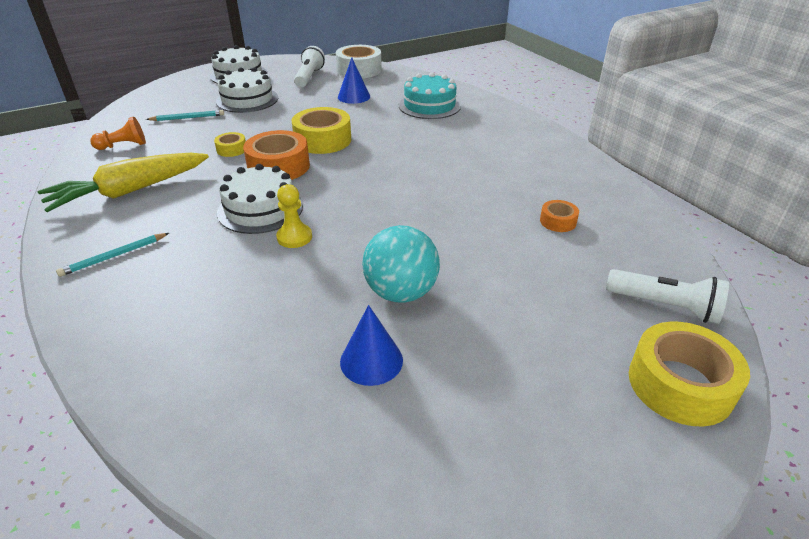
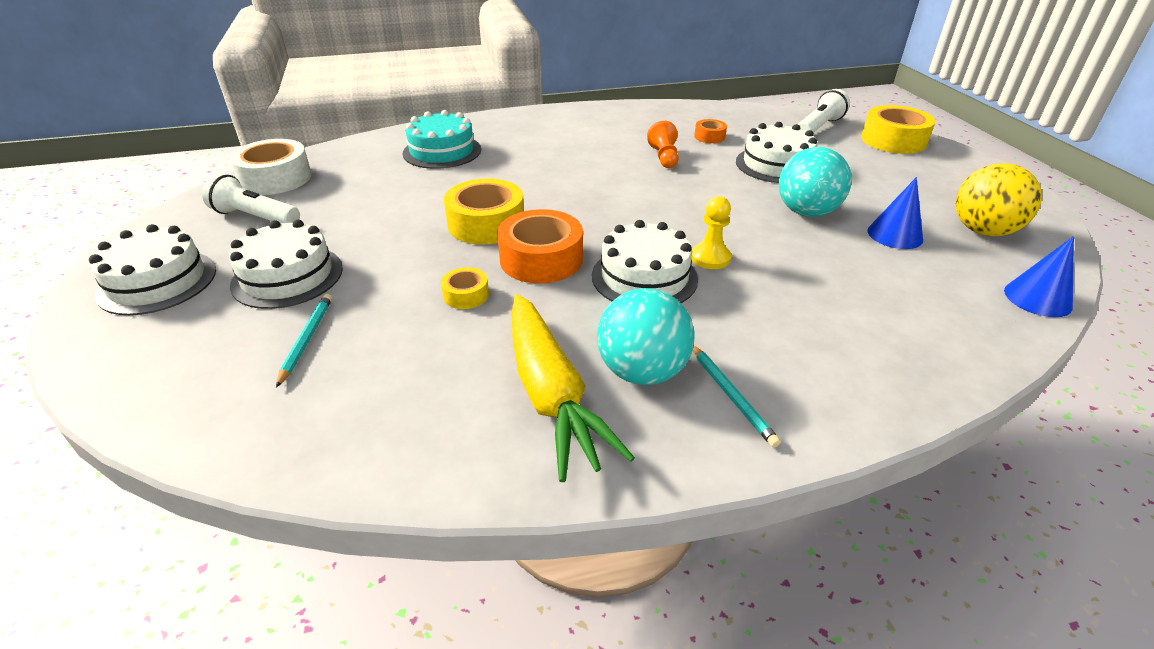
camera: 75 degrees left, 0 degrees up
orange pawn [90,117,146,150] -> orange pawn moved to [647,121,679,168]
blue cone [338,57,370,104] -> blue cone moved to [1004,236,1074,317]
none -> turquoise ball [597,288,695,385]
none -> white cake [736,122,817,183]
none -> yellow ball [956,163,1042,236]

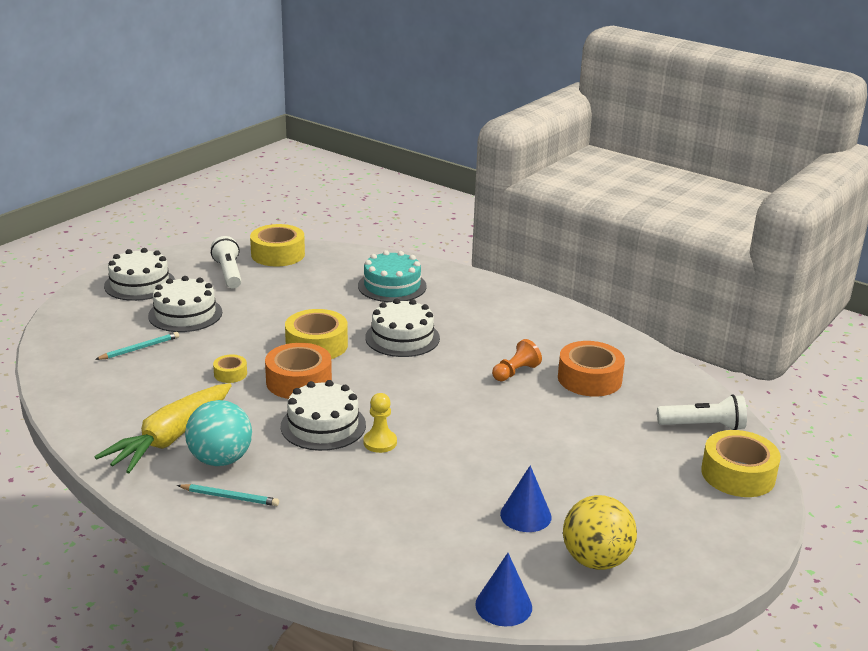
camera: 50 degrees right, 10 degrees down
white tape [230,139,312,195] -> yellow tape [250,224,305,266]
turquoise pencil [693,345,781,448] -> turquoise pencil turned 105 degrees counterclockwise [177,484,279,506]
orange tape [694,119,727,143] -> orange tape [558,341,625,396], size x1.97
white cake [736,122,817,183] -> white cake moved to [365,299,440,357]
turquoise ball [779,147,852,217] -> none

